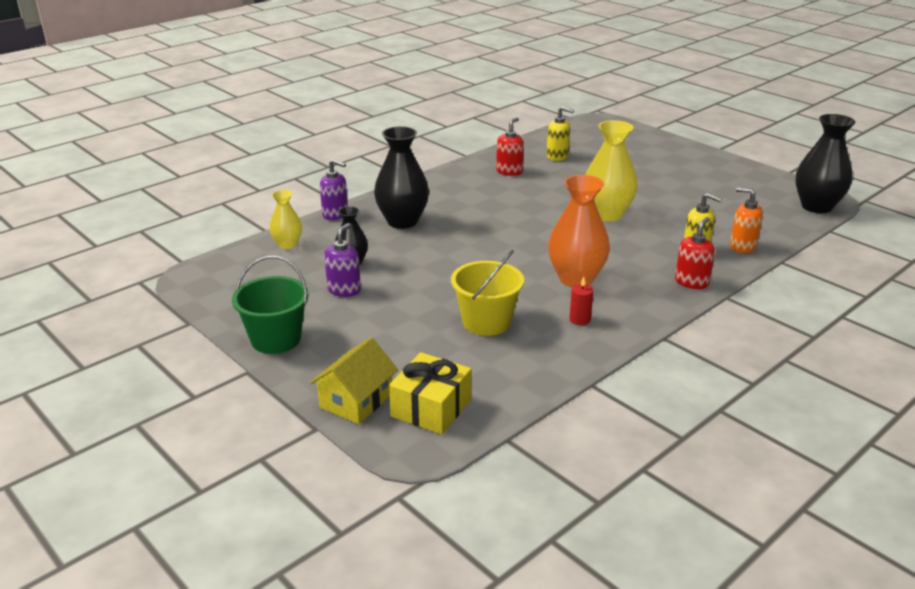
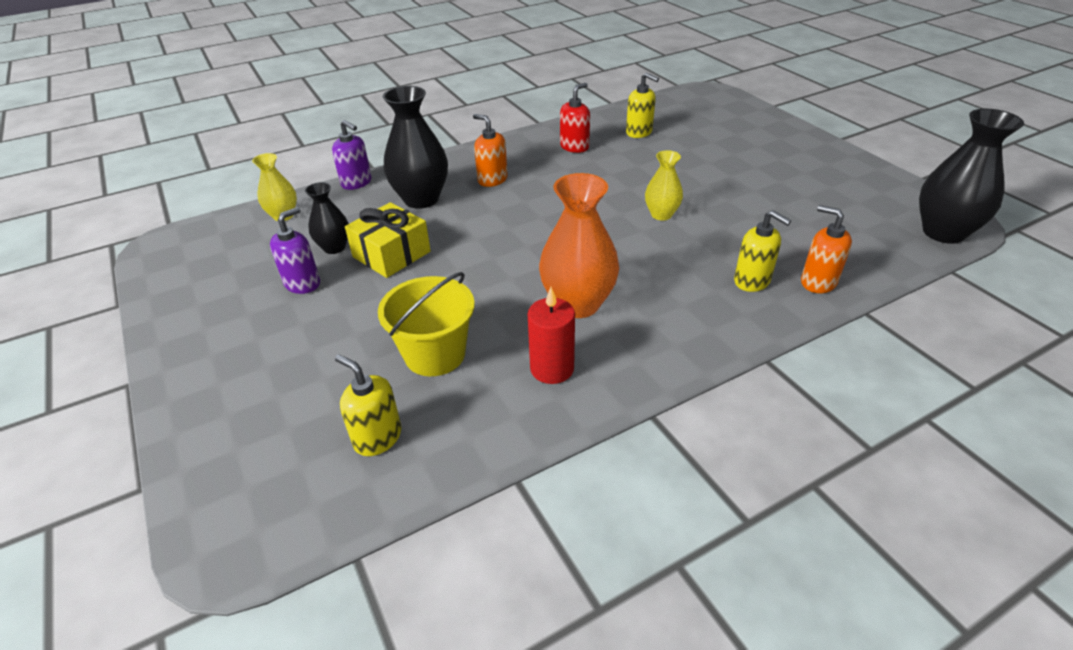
camera: 15 degrees right, 10 degrees up
green bucket [232,256,309,354] -> none
yellow house [310,337,398,424] -> none
yellow gift [389,352,471,434] -> yellow gift moved to [345,202,431,278]
red candle [569,277,593,325] -> red candle [528,287,575,384], size x1.58
yellow vase [586,120,638,221] -> yellow vase [645,150,683,221], size x0.57
red soap dispenser [675,217,715,289] -> none
none -> yellow soap dispenser [335,355,402,456]
none -> orange soap dispenser [473,114,508,187]

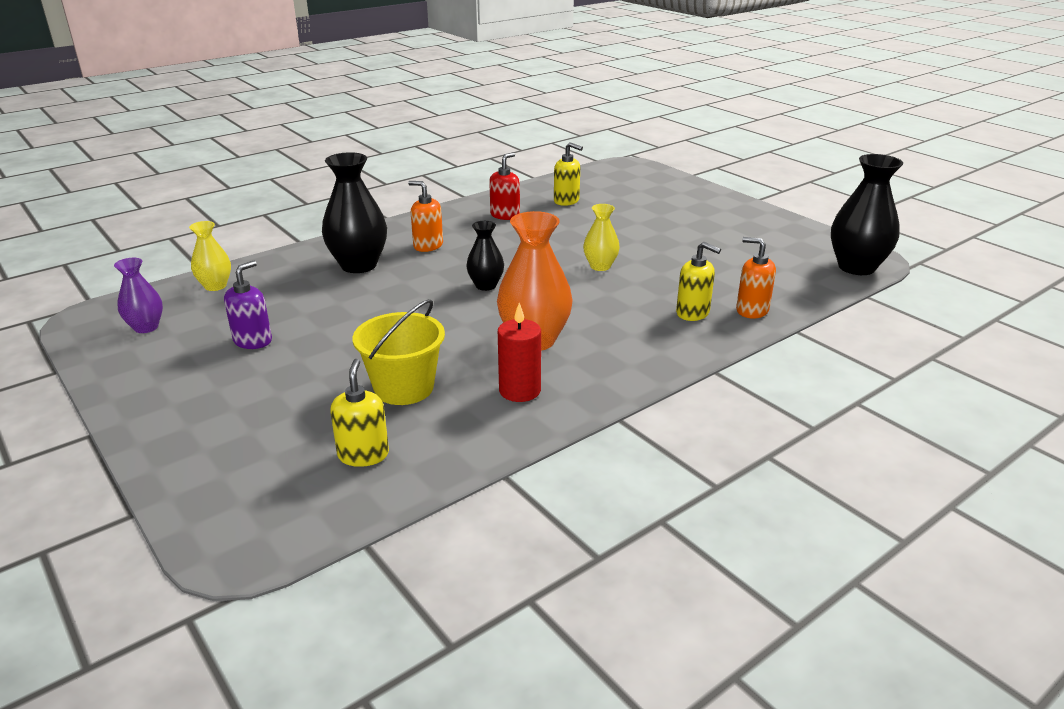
camera: 10 degrees left, 10 degrees down
black vase [305,182,349,254] -> black vase moved to [466,221,504,291]
purple soap dispenser [332,120,372,190] -> none
yellow soap dispenser [335,355,402,456] -> yellow soap dispenser turned 60 degrees clockwise [330,359,389,467]
yellow gift [345,202,431,278] -> none
none -> purple vase [114,258,163,333]

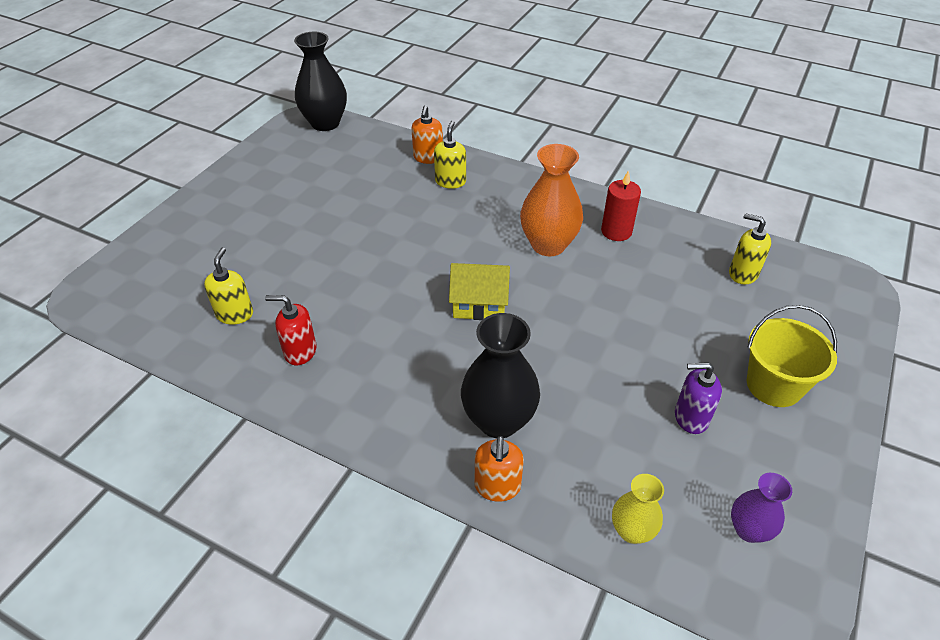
camera: 115 degrees left, 15 degrees up
yellow soap dispenser [330,359,389,467] -> yellow soap dispenser turned 60 degrees clockwise [729,213,771,285]
yellow bucket [353,299,445,405] -> yellow bucket moved to [747,305,837,407]
orange soap dispenser [408,181,443,252] -> orange soap dispenser moved to [475,436,524,502]
black vase [466,221,504,291] -> yellow house [449,263,510,320]
yellow vase [583,204,620,271] -> none

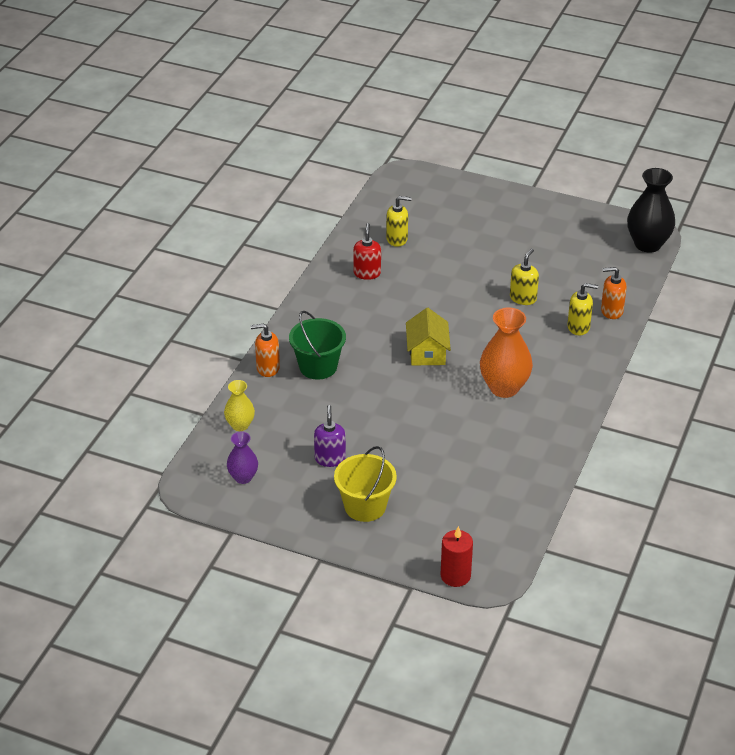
camera: 85 degrees right, 5 degrees down
black vase [461,313,540,438] -> green bucket [289,311,346,380]
red candle [601,170,641,241] -> red candle moved to [441,526,473,587]
yellow soap dispenser [729,213,771,285] -> yellow soap dispenser moved to [510,248,539,305]

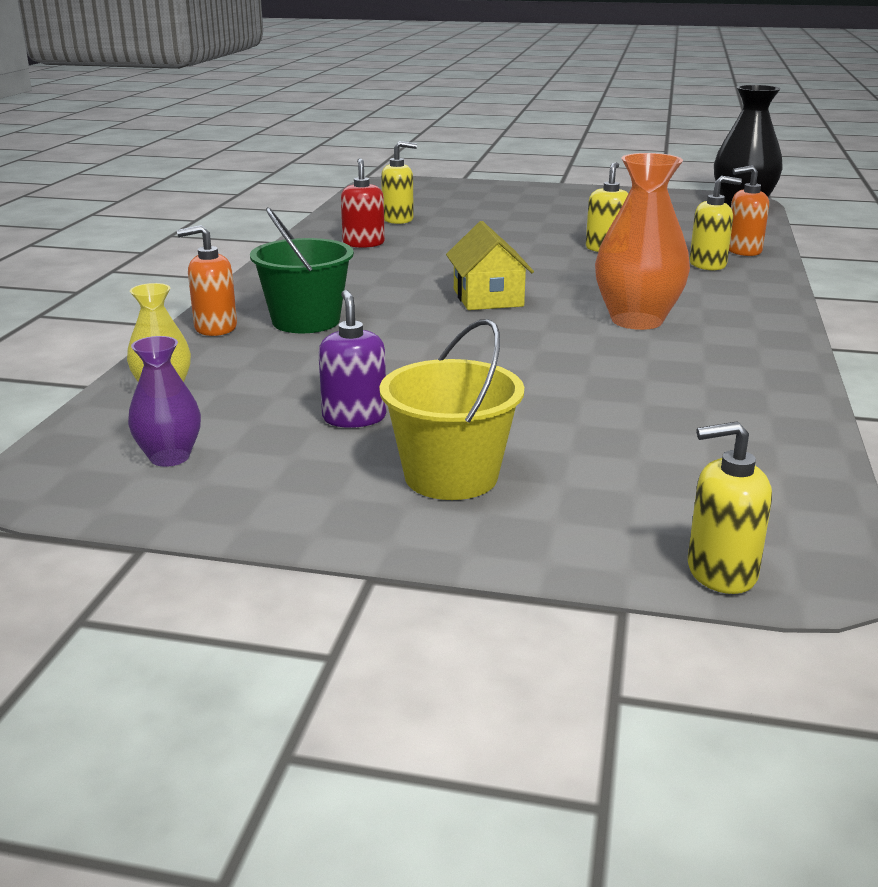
camera: 10 degrees left, 15 degrees down
red candle [441,526,473,587] -> yellow soap dispenser [688,421,772,594]

